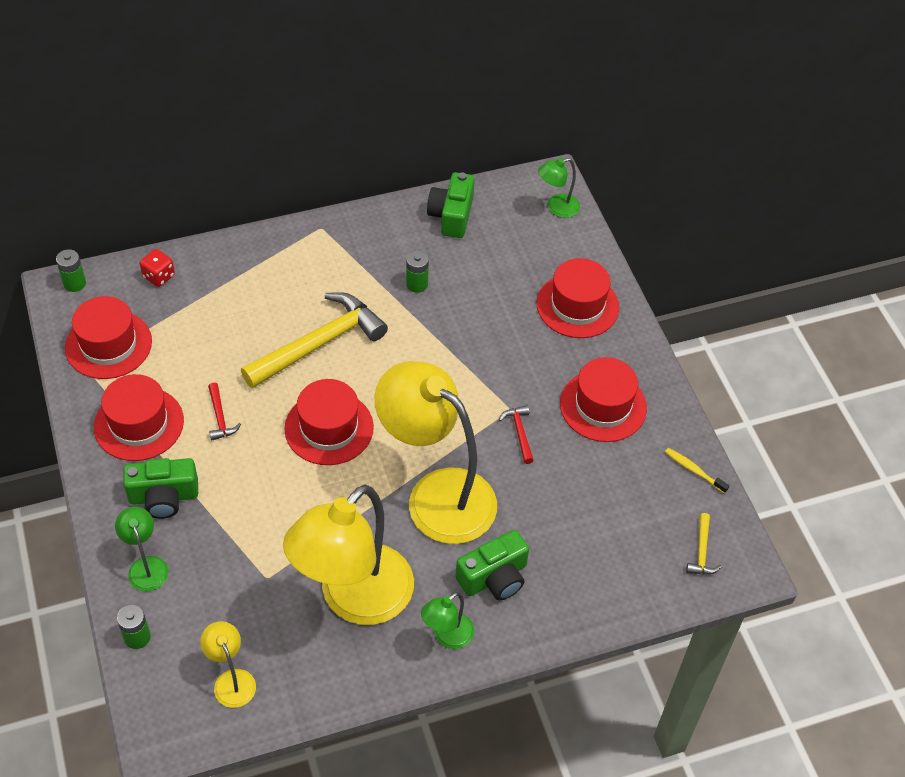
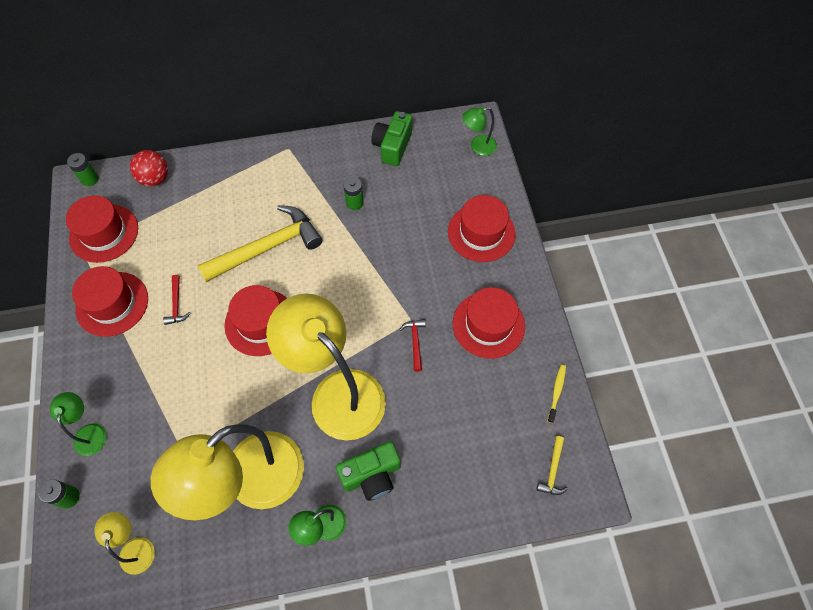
camera: 10 degrees right, 10 degrees up
green camera [124,458,198,519] -> none
red dice [139,249,175,287] -> red ball [130,150,168,186]
yellow toothbrush [665,448,729,494] -> yellow toothbrush turned 60 degrees clockwise [547,365,566,423]

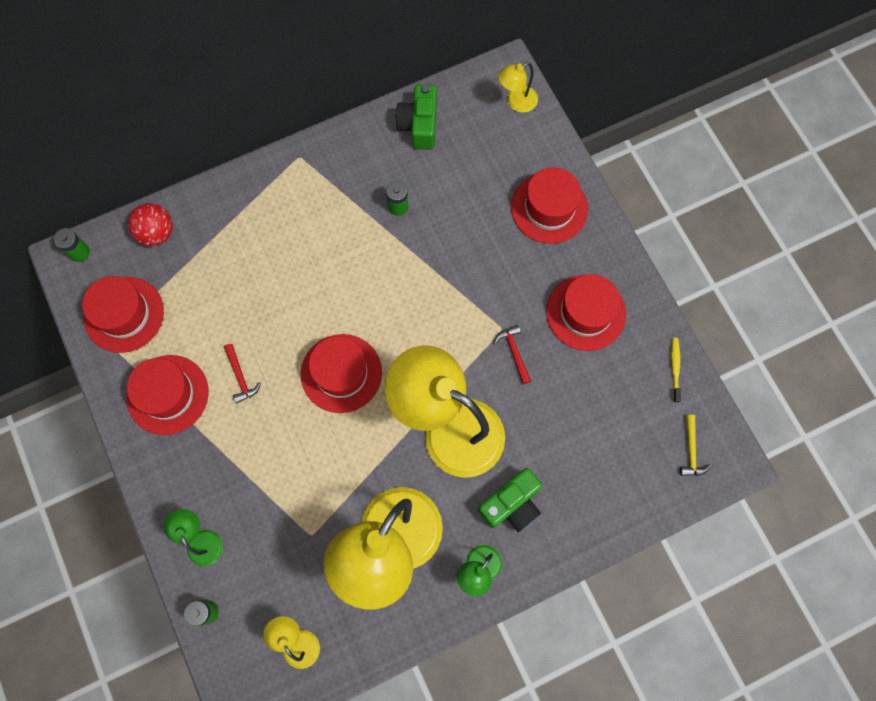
camera: 15 degrees left, 10 degrees up
yellow hammer [197,205,323,282] -> none
green lamp [462,107,497,156] -> yellow lamp [498,62,538,113]

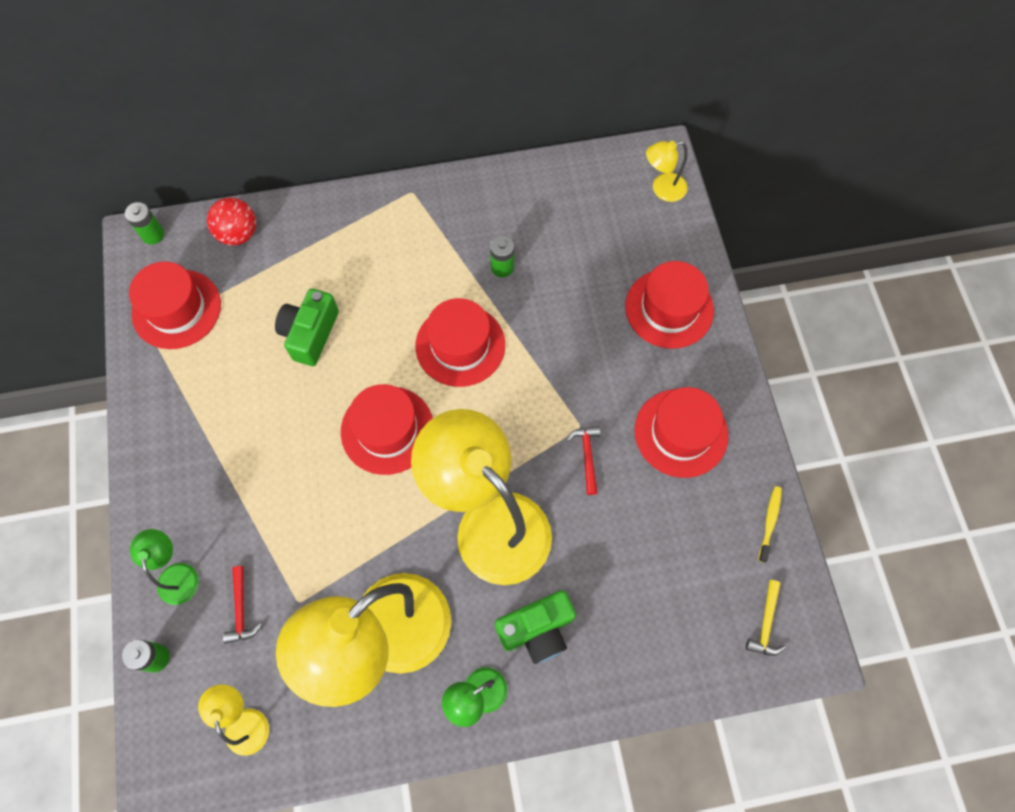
camera: 15 degrees right, 5 degrees down
red hat [126,355,209,435] -> red hat moved to [415,298,505,387]
red hammer [224,344,261,404] -> red hammer moved to [223,566,262,644]
green camera [395,84,437,150] -> green camera moved to [275,288,339,366]

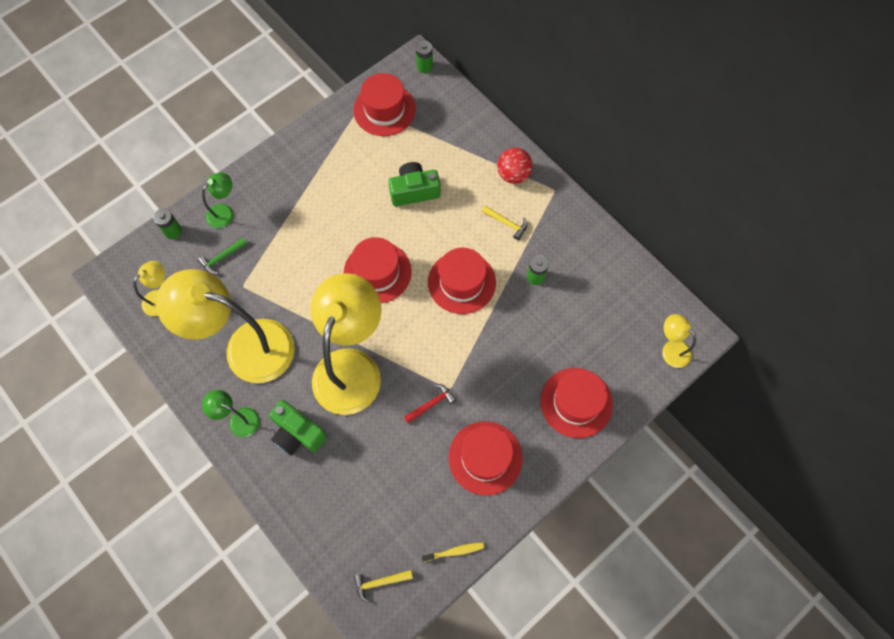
camera: 60 degrees right, 0 degrees up
red ball [207,198,256,246] -> red ball moved to [497,148,533,184]
red hammer [223,566,262,644] -> green hammer [198,238,247,274]
none -> yellow hammer [482,205,528,240]

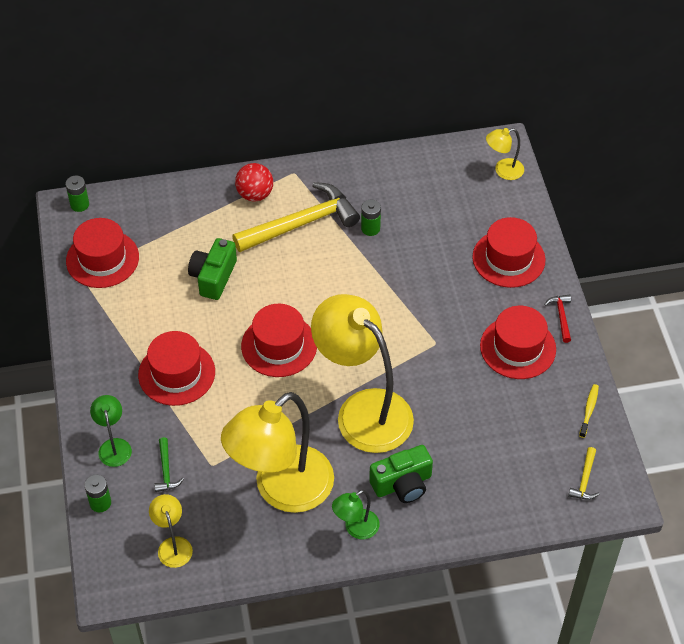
camera: 60 degrees left, 15 degrees down
red hammer [404,384,456,423] -> red hammer moved to [544,295,571,343]
red hat [428,248,496,314] -> red hat moved to [138,331,215,406]
yellow hammer [482,205,528,240] -> yellow hammer [232,182,360,252], size x2.37

